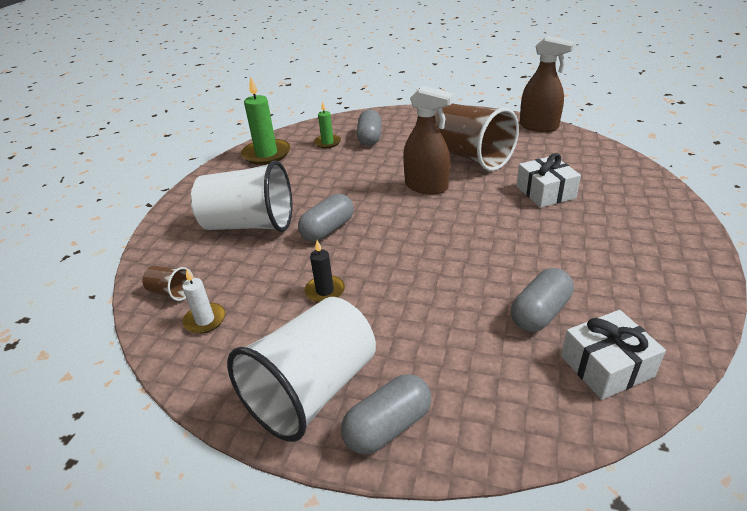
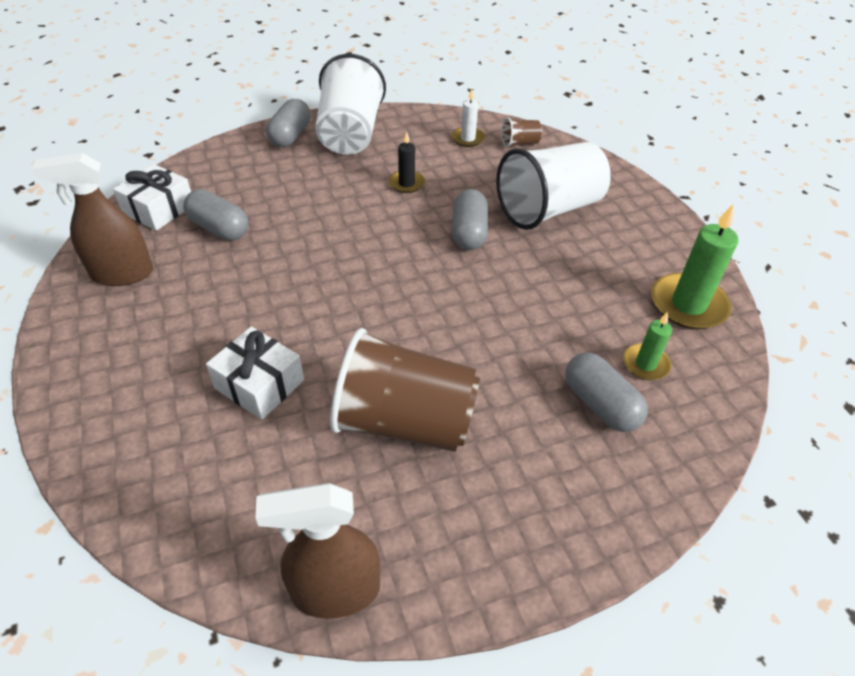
camera: 140 degrees right, 10 degrees up
brown spray bottle [403,86,454,194] -> brown spray bottle moved to [32,153,153,286]
grey capsule [511,268,574,332] -> grey capsule turned 60 degrees counterclockwise [183,189,248,240]

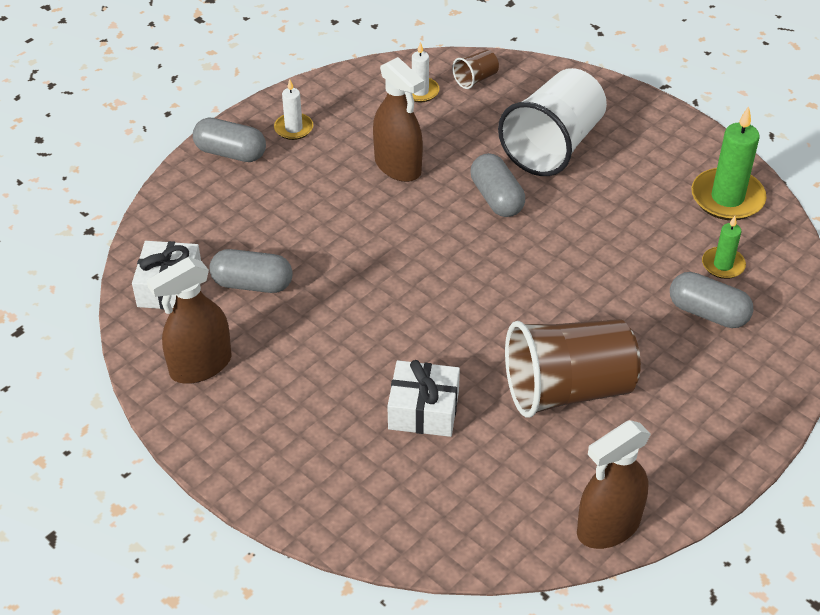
camera: 25 degrees left, 0 degrees up
grey capsule [266,99,311,147] -> grey capsule turned 60 degrees counterclockwise [193,117,266,162]
white cup [315,54,386,155] -> white candle [274,79,313,140]
black candle [389,132,425,193] -> brown spray bottle [373,57,424,182]

